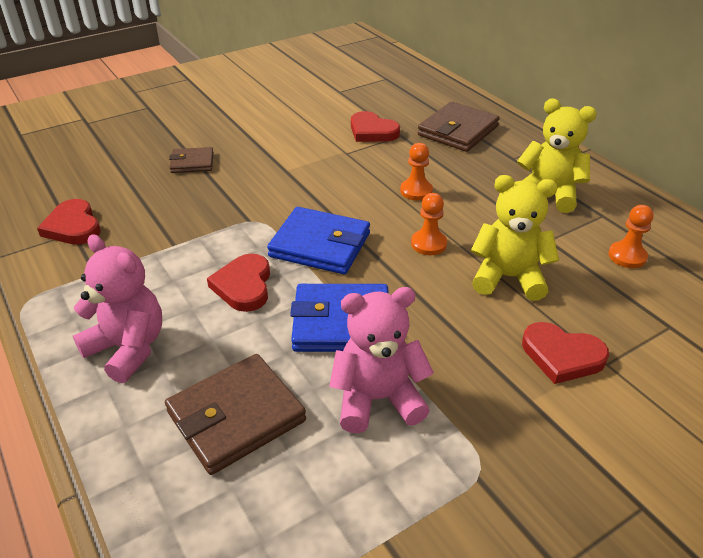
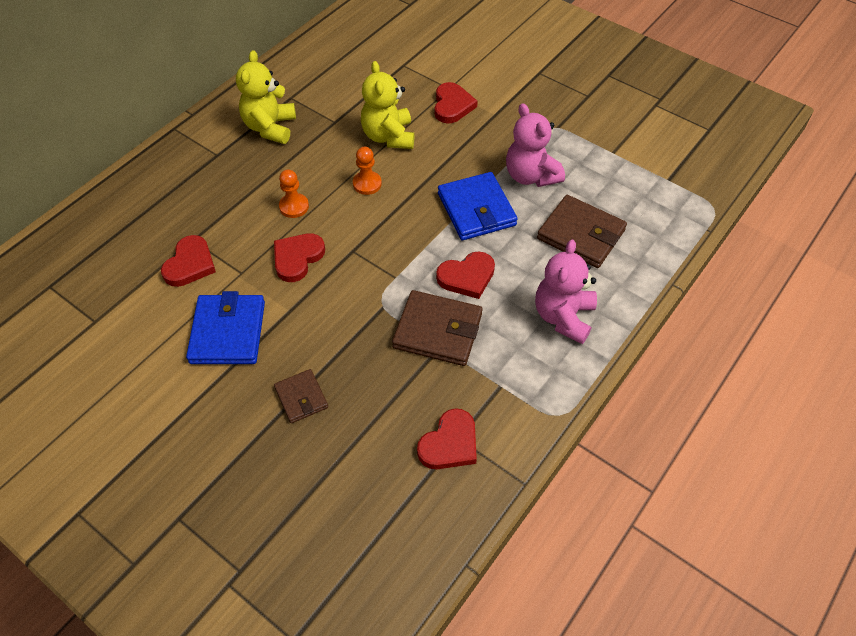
camera: 110 degrees left, 15 degrees up
blue wallet [267,207,370,274] -> blue wallet moved to [186,291,265,364]
brown wallet [418,101,500,152] -> brown wallet moved to [392,290,483,366]
orange pawn [608,205,654,268] -> none
none -> red heart [274,233,325,282]

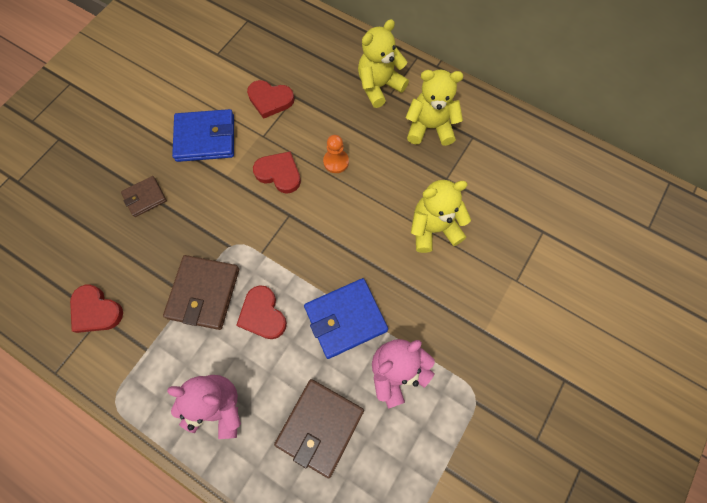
camera: 85 degrees right, 15 degrees up
orange pawn [353,147,382,195] -> none
red heart [435,82,478,123] -> none
none -> yellow teddy bear [358,19,409,108]

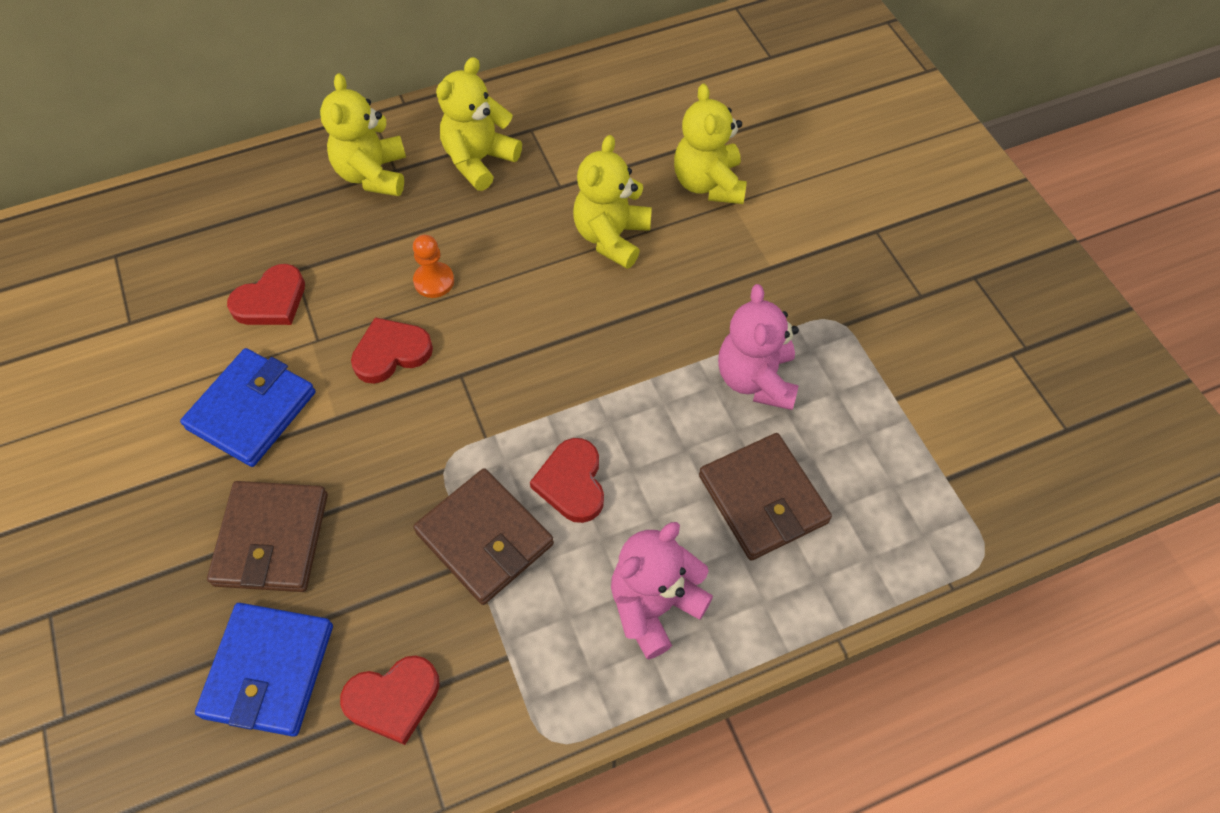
camera: 55 degrees left, 10 degrees down
brown wallet [121,176,167,217] -> brown wallet [207,481,328,592], size x1.73
red heart [237,285,287,339] -> red heart turned 75 degrees clockwise [530,438,604,523]
blue wallet [304,278,388,359] -> blue wallet moved to [195,603,333,737]
none -> yellow teddy bear [674,84,747,204]

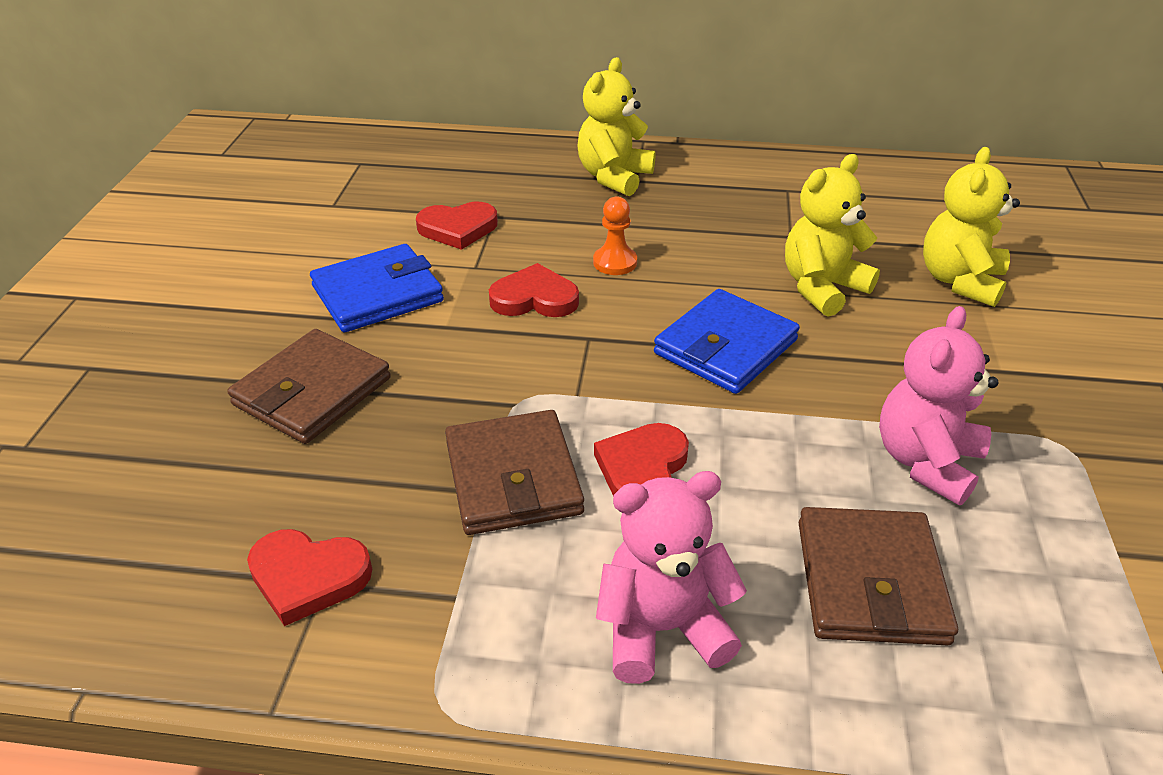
camera: 30 degrees right, 20 degrees down
blue wallet [195,603,333,737] -> blue wallet moved to [654,289,800,394]
yellow teddy bear [436,57,522,191] -> none

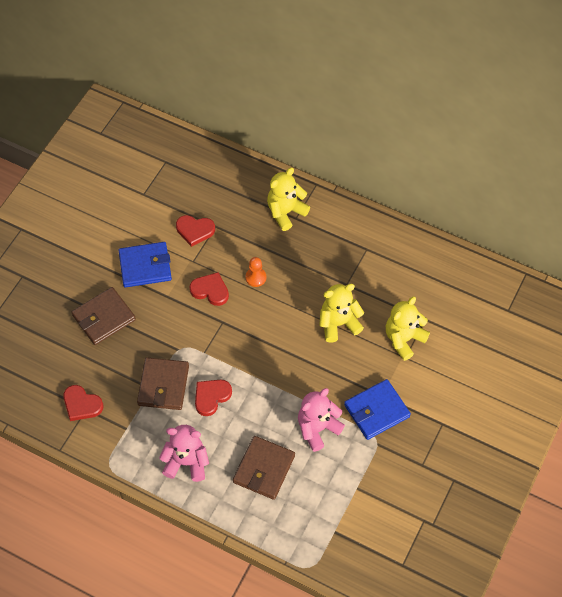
camera: 20 degrees right, 20 degrees up
blue wallet [654,289,800,394] -> blue wallet moved to [344,379,411,440]

